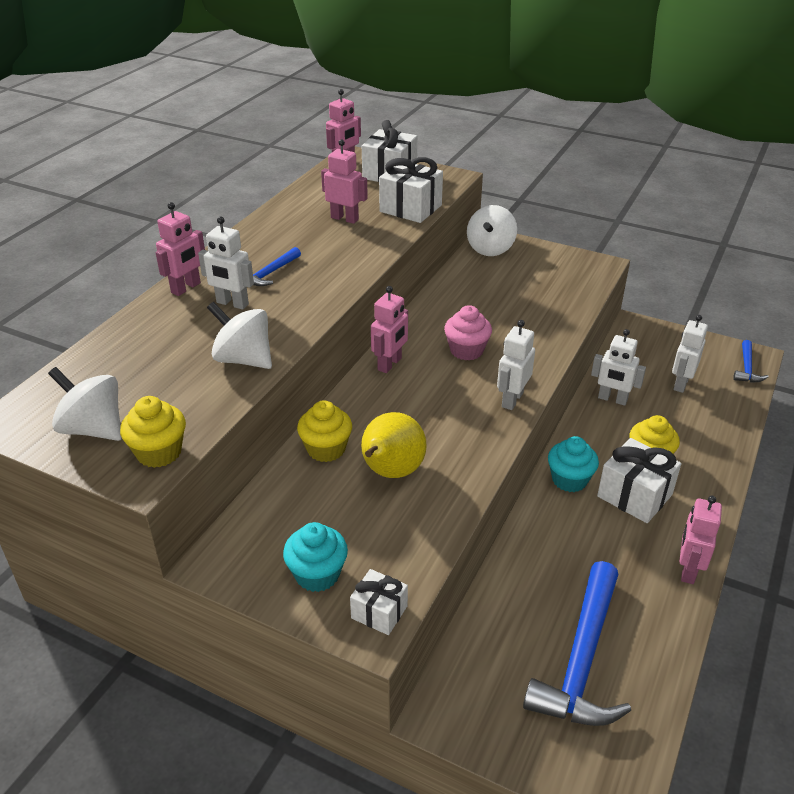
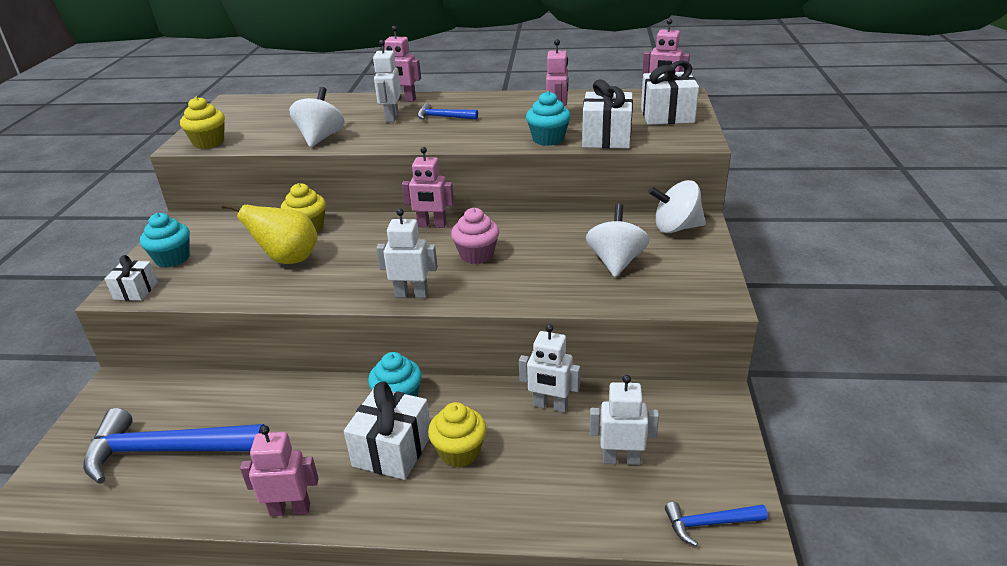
camera: 70 degrees right, 5 degrees down
white spinning top [48,367,122,441] -> white spinning top moved to [586,204,649,277]
white robot [591,329,646,406] -> white robot turned 75 degrees counterclockwise [519,324,580,412]
none -> turquoise cupcake [526,91,571,146]

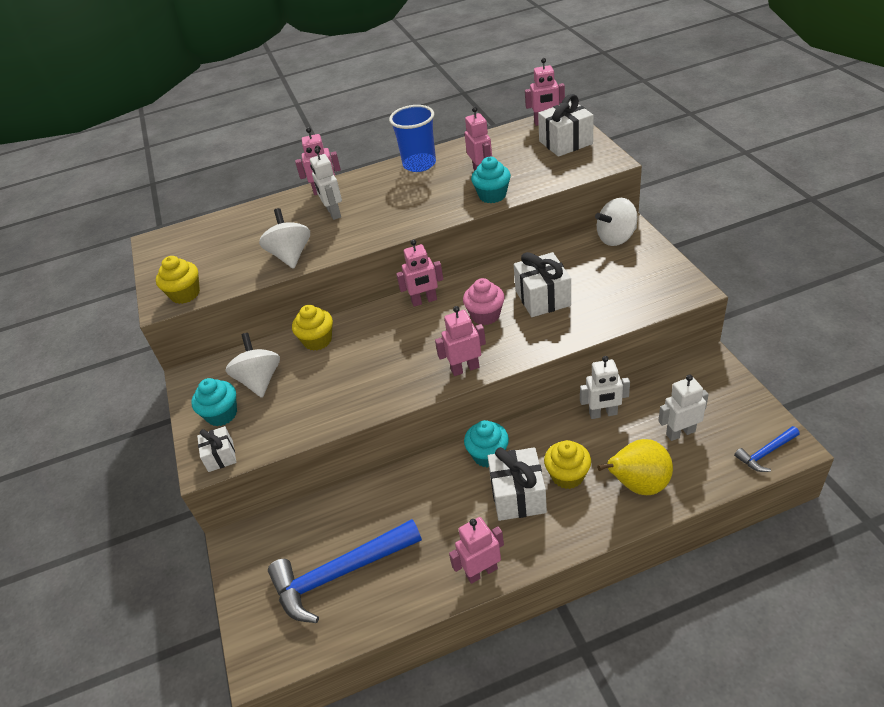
camera: 20 degrees left, 10 degrees up
yellow pear [222,203,318,264] -> yellow pear moved to [597,439,673,495]
white robot [376,208,438,298] -> pink robot [435,306,486,376]
blue hammer [418,103,478,120] -> none
white gift [582,80,633,149] -> white gift moved to [514,252,571,317]
white spinning top [586,204,649,277] -> white spinning top moved to [225,333,280,398]
none -> blue cup [389,105,436,172]

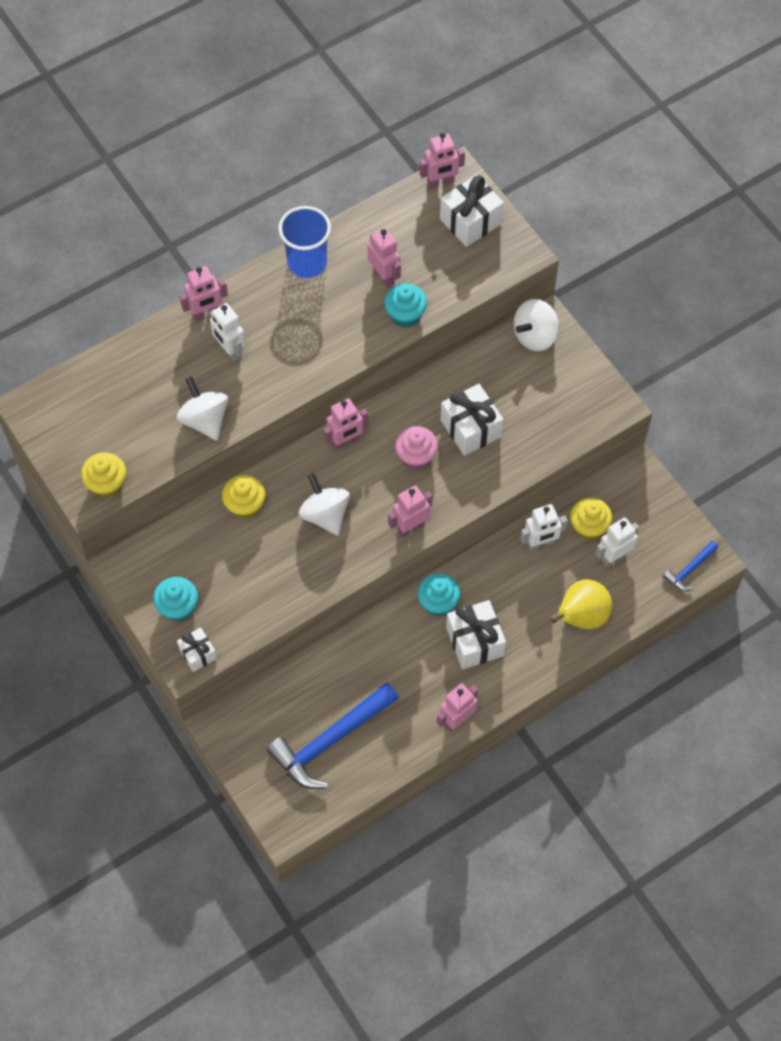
camera: 20 degrees left, 20 degrees up
white spinning top [225,333,280,398] -> white spinning top moved to [299,473,350,536]
yellow cupcake [544,440,591,489] -> yellow cupcake moved to [570,498,612,540]

